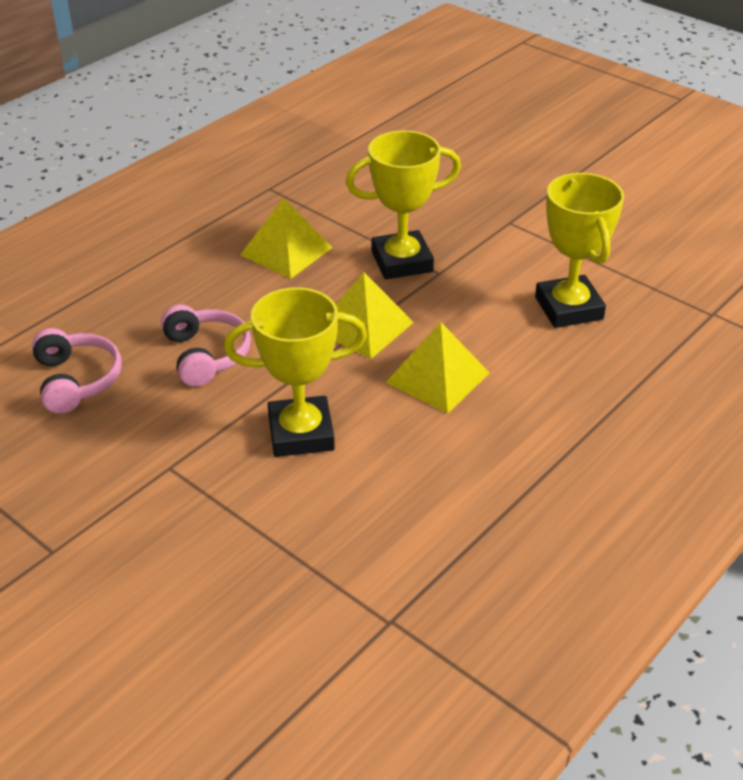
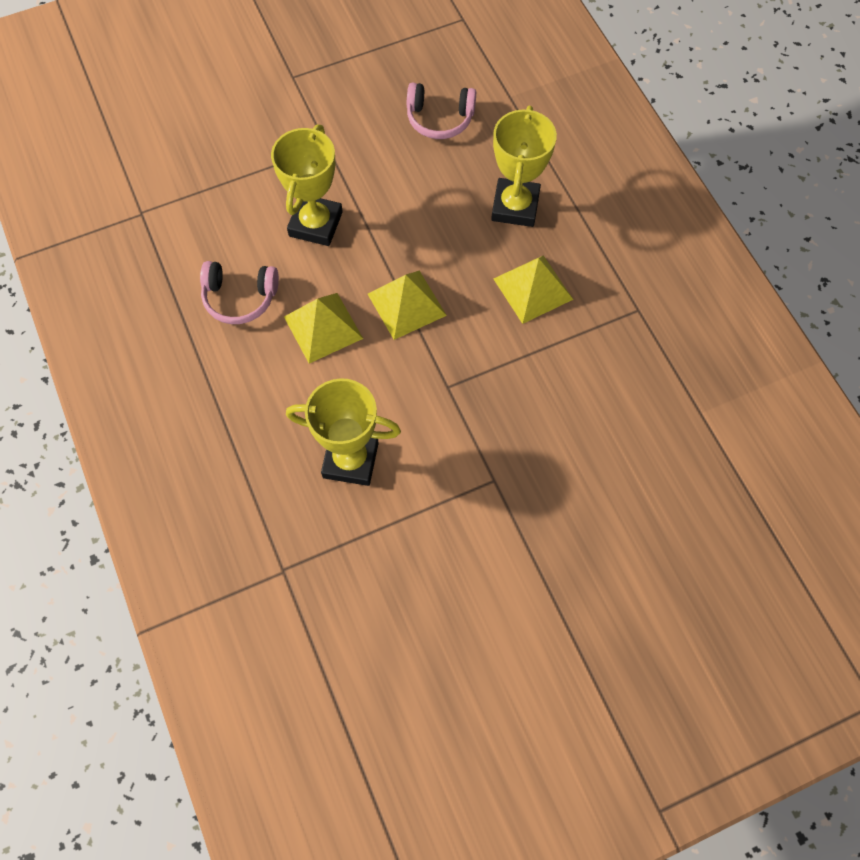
camera: 115 degrees right, 25 degrees up
pink headphones [161,304,251,387] -> pink headphones moved to [200,261,279,324]
yellow trophy [346,130,461,279] -> yellow trophy moved to [491,106,557,227]

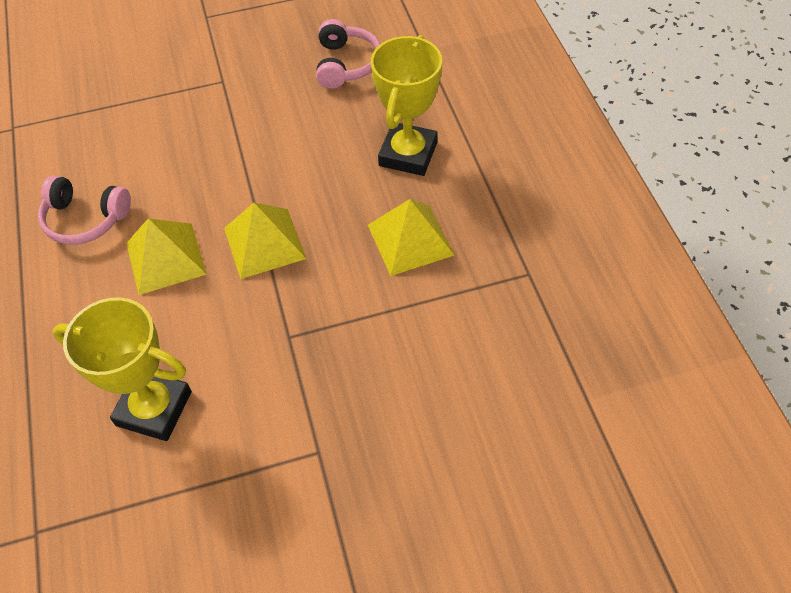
camera: 10 degrees right, 10 degrees down
yellow trophy [271,124,343,246] -> none
pink headphones [407,83,476,139] -> pink headphones turned 105 degrees counterclockwise [316,19,380,89]

